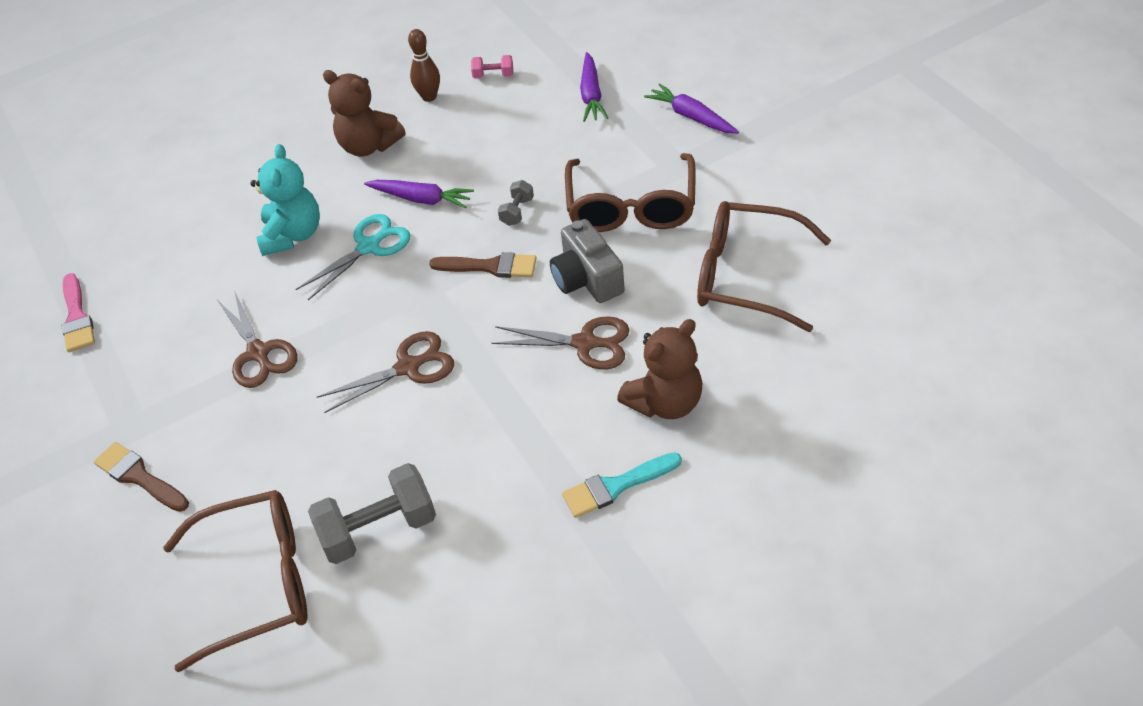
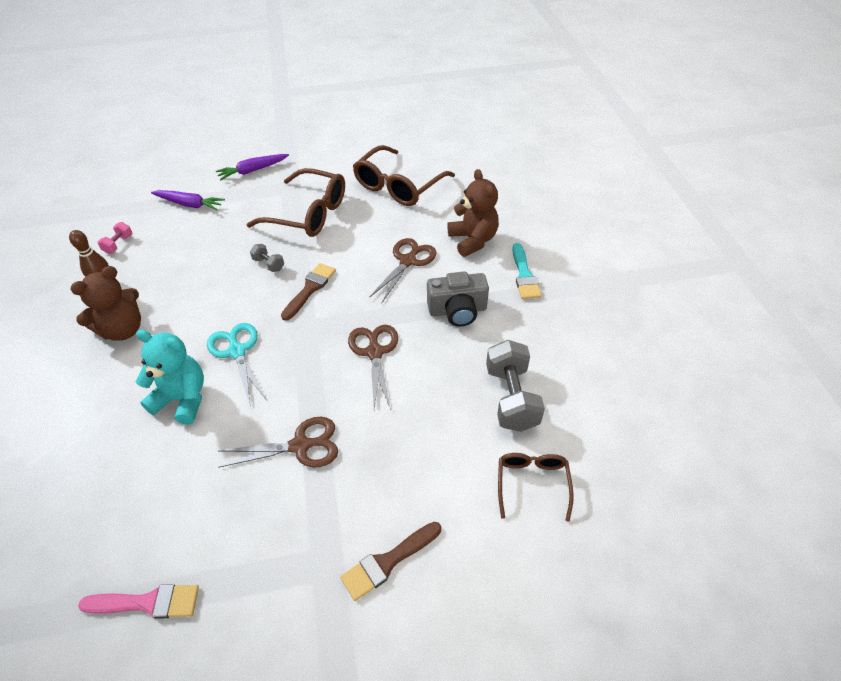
camera: 75 degrees left, 0 degrees up
brown glasses [163,490,308,672] -> brown glasses [498,453,574,522], size x0.56
purple carrot [364,180,474,209] -> none
grey camera [550,219,625,303] -> grey camera moved to [427,271,489,327]

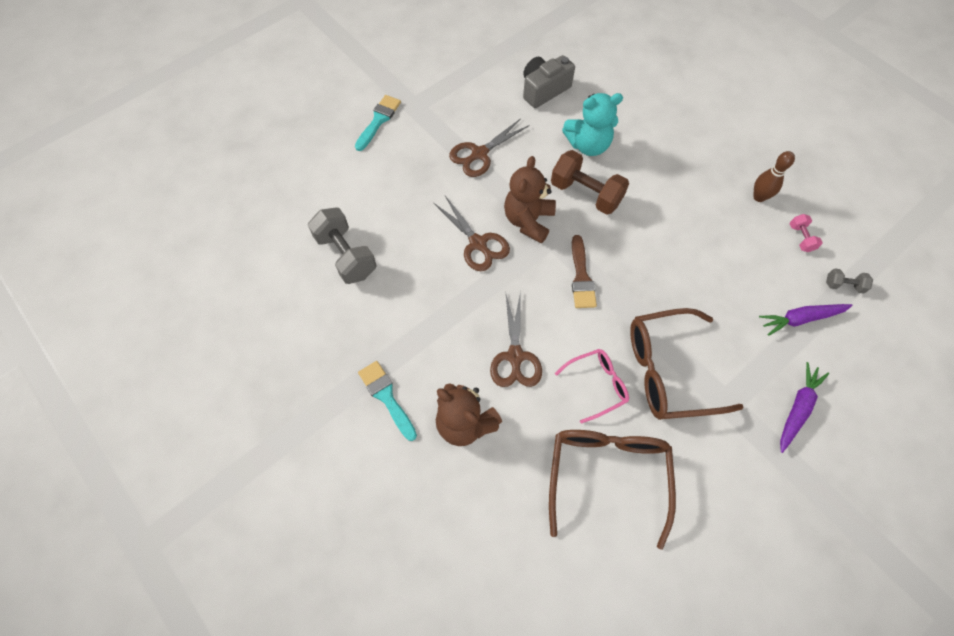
camera: 150 degrees right, 15 degrees up
brown teddy bear [70,266,141,340] -> brown teddy bear moved to [504,156,556,244]
pink brush [78,584,199,619] -> none
turquoise scissors [207,323,266,404] -> brown dumbbell [551,150,629,215]
grey dumbbell [250,244,284,272] -> grey dumbbell moved to [826,268,873,294]
brown brush [340,522,441,601] -> turquoise brush [355,95,401,151]
grey camera [427,271,489,327] -> grey camera moved to [523,55,575,108]
brown glasses [498,453,574,522] -> none
none -> pink glasses [555,349,629,424]

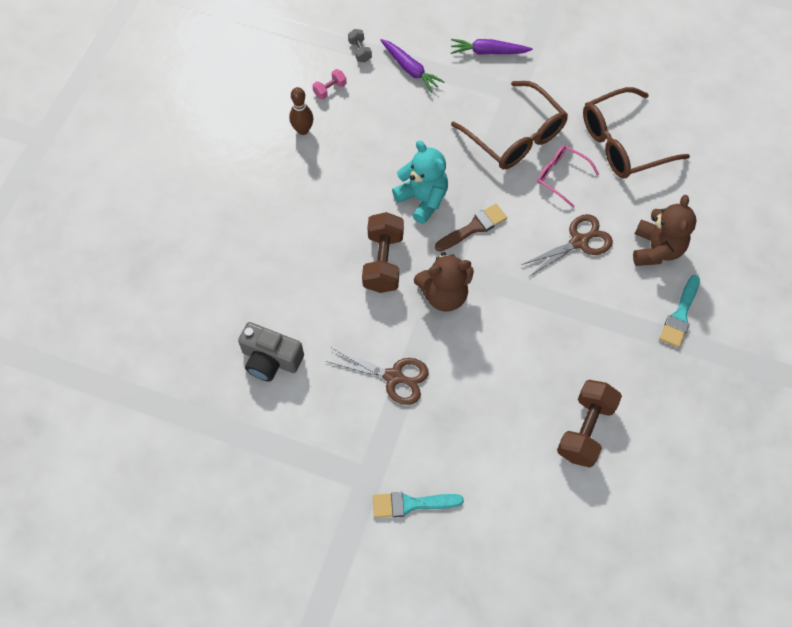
camera: 120 degrees left, 0 degrees up
grey dumbbell [308,208,377,284] -> brown dumbbell [557,380,622,468]
brown scissors [434,196,510,271] -> none
turquoise teddy bear [562,93,623,156] -> turquoise teddy bear moved to [392,141,448,224]

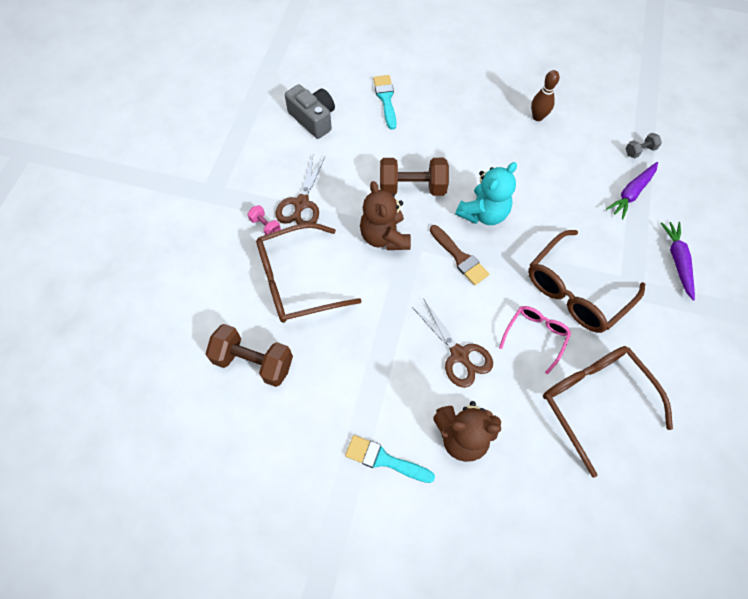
camera: 85 degrees right, 0 degrees up
grey camera [238,322,304,381] -> grey camera turned 120 degrees clockwise [285,84,335,139]
pink dumbbell [312,69,347,99] -> pink dumbbell moved to [247,205,281,235]
turquoise brush [373,492,464,518] -> turquoise brush moved to [373,75,397,130]
none -> brown glasses [256,223,362,323]

